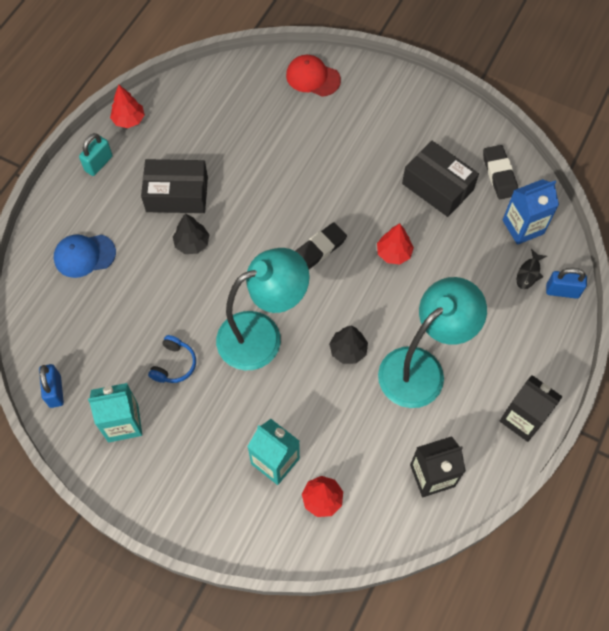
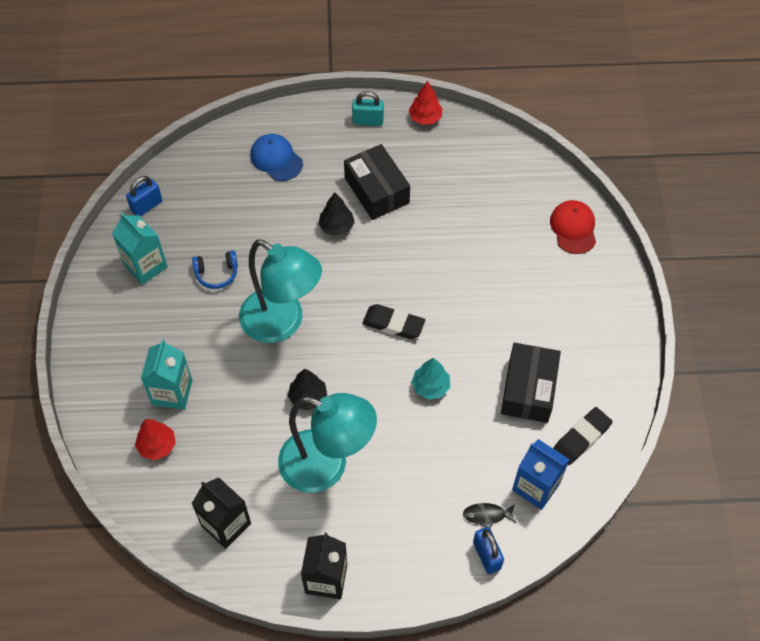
camera: 60 degrees right, 5 degrees down
red tree [377,223,414,265] -> turquoise tree [411,358,450,400]

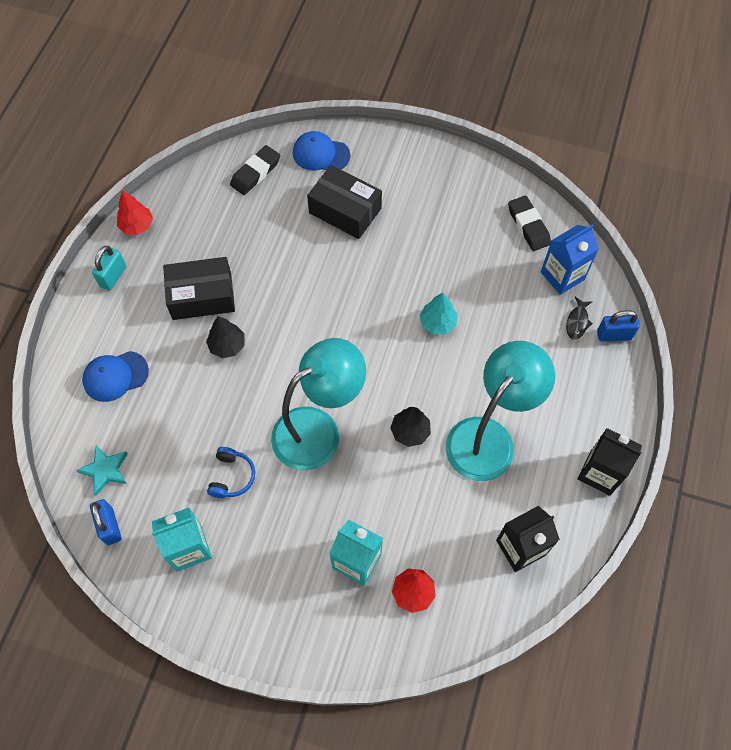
camera: 70 degrees left, 5 degrees up
black eraser [362,304,425,339] -> black eraser moved to [230,145,280,195]
black box [501,343,561,423] -> black box moved to [307,165,382,239]
red cap [550,200,596,254] -> blue cap [293,131,350,171]
none -> turquoise star [76,445,128,496]

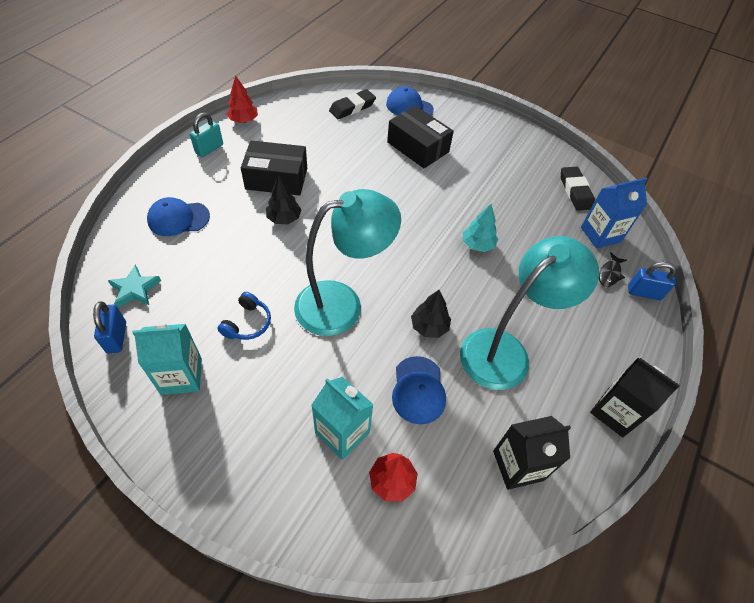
camera: 10 degrees right, 10 degrees down
none -> blue cap [392,356,446,424]

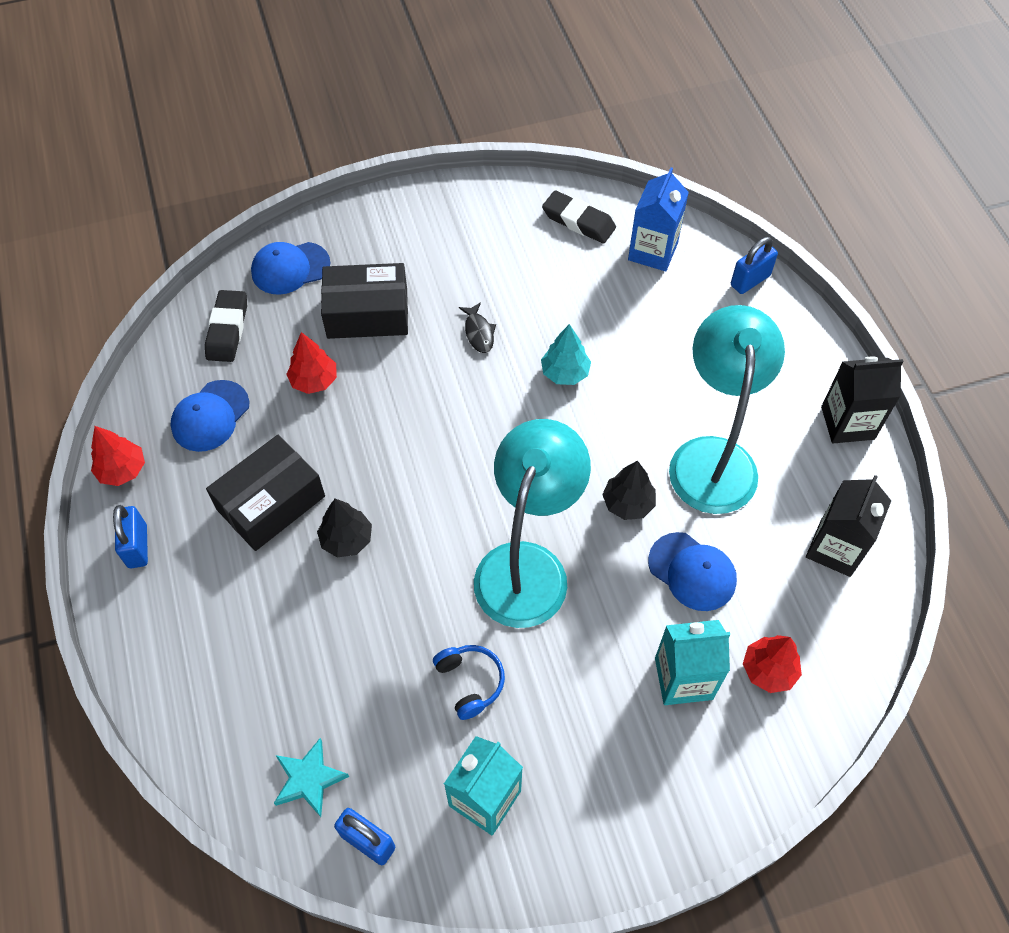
camera: 45 degrees left, 5 degrees up
blue cap [147,197,210,236] -> blue cap moved to [170,380,249,452]
turquoise padlock [190,112,223,157] -> blue padlock [113,505,148,568]
black fish [599,253,627,287] -> black fish moved to [459,302,496,353]
none -> red tree [286,332,337,394]

